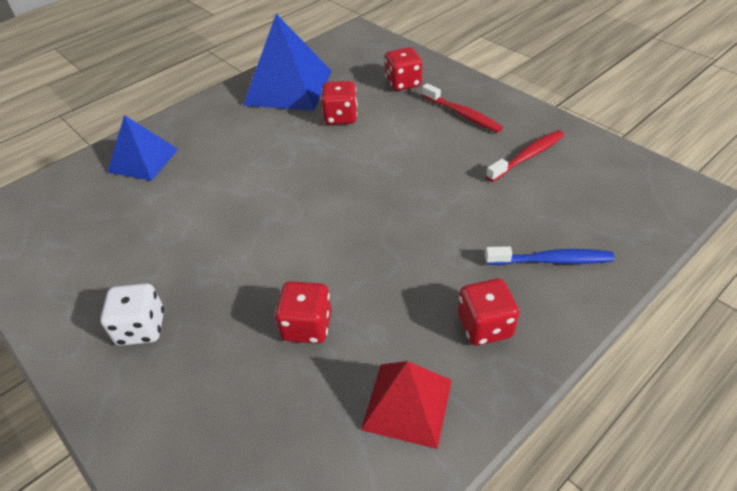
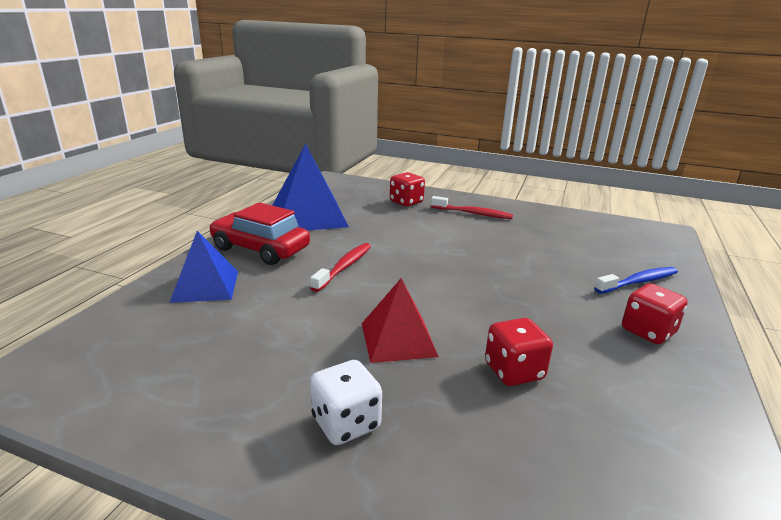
camera: 30 degrees left, 20 degrees down
red dice [321,81,357,125] -> none
red pyramid [361,361,452,449] -> red pyramid moved to [361,278,439,363]
red toothbrush [486,130,564,182] -> red toothbrush moved to [310,243,371,292]
none -> red car [209,202,310,265]

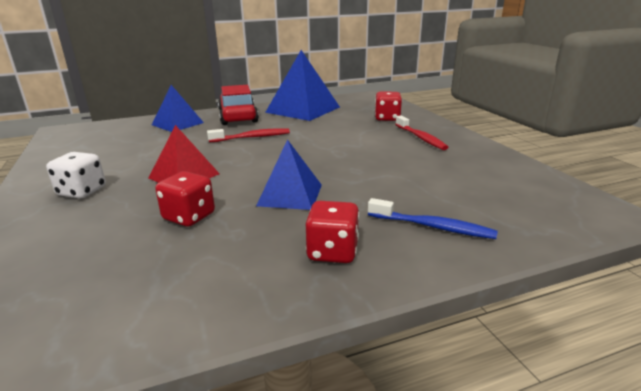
camera: 50 degrees right, 0 degrees up
none -> blue pyramid [256,139,322,210]

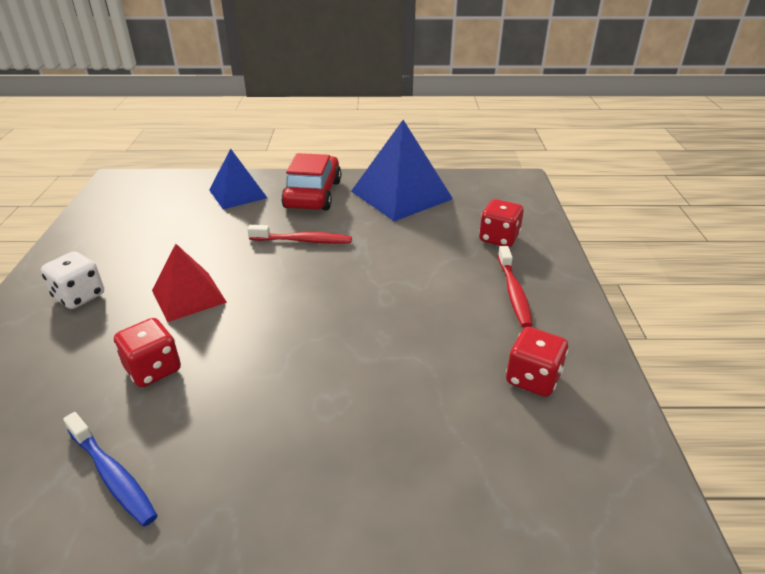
camera: 20 degrees right, 10 degrees up
blue pyramid [256,139,322,210] -> none
red dice [306,201,359,263] -> red dice moved to [506,327,568,397]
blue toothbrush [368,198,498,239] -> blue toothbrush moved to [63,412,157,527]

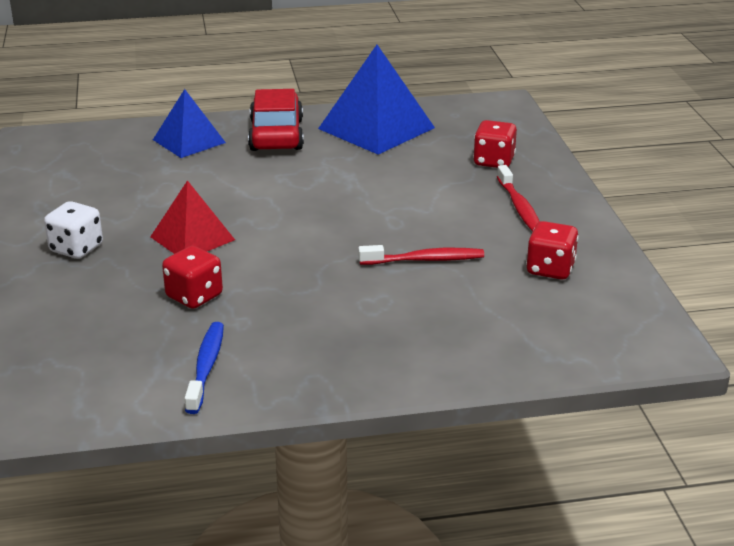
camera: 10 degrees left, 5 degrees down
blue toothbrush [63,412,157,527] -> blue toothbrush turned 120 degrees counterclockwise [185,322,224,414]
red toothbrush [247,225,352,244] -> red toothbrush moved to [358,245,484,265]

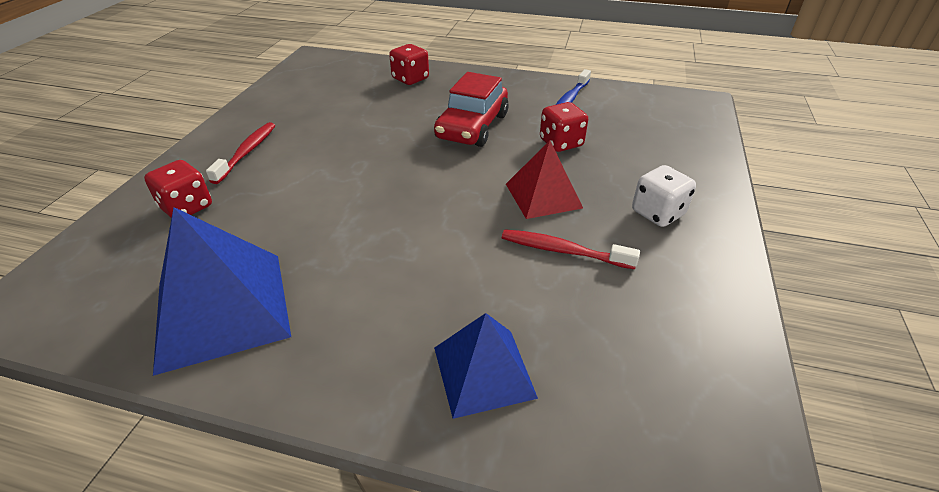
camera: 155 degrees left, 10 degrees up
red car [248,89,304,151] -> red car moved to [434,72,509,147]
red toothbrush [358,245,484,265] -> red toothbrush moved to [502,229,640,269]
red dice [526,221,579,279] -> red dice moved to [389,44,429,85]

